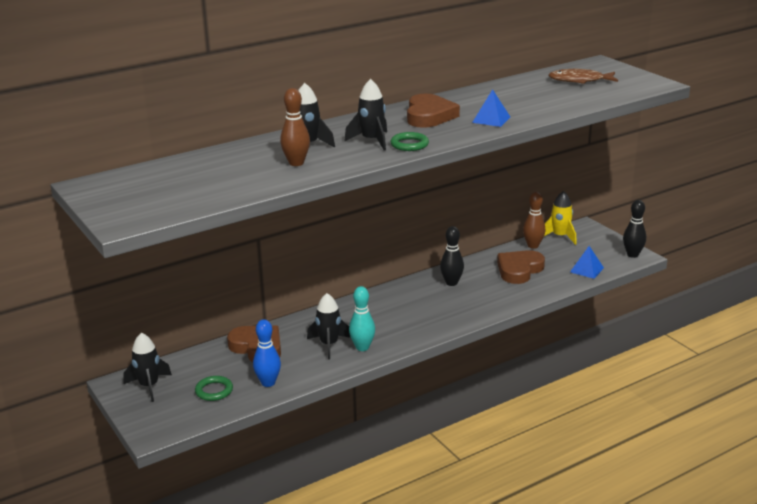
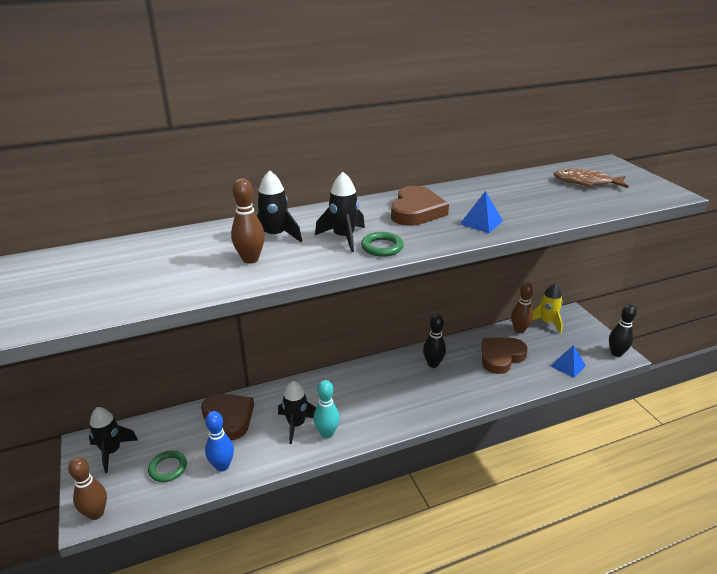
camera: 10 degrees right, 5 degrees up
none -> brown bowling pin [68,457,107,520]

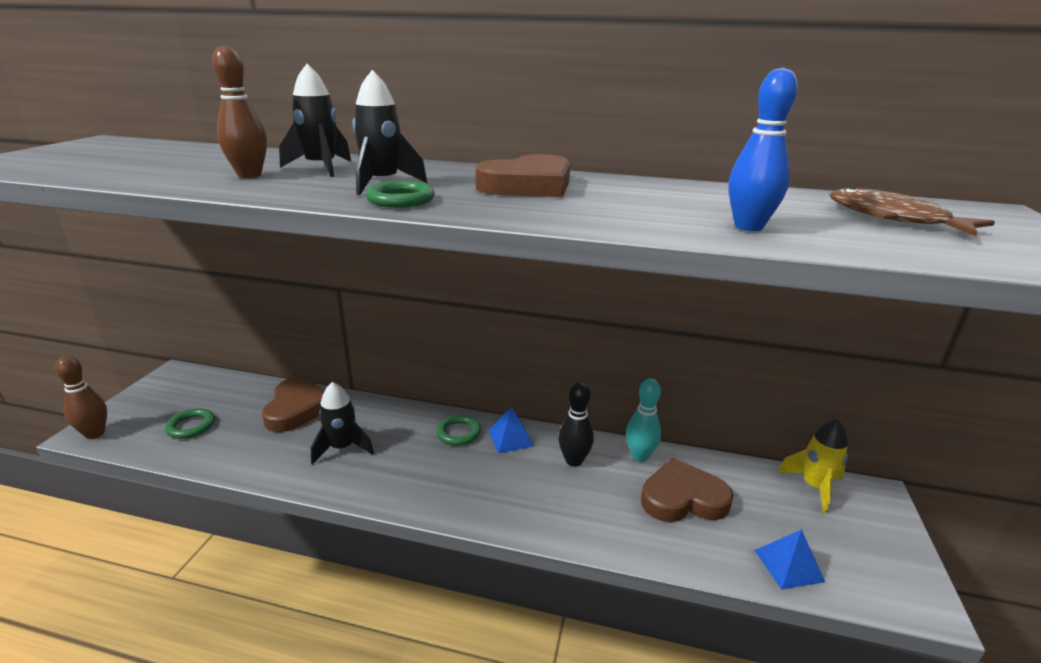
camera: 35 degrees right, 5 degrees down
black rocket [89,407,138,473] -> none
blue bowling pin [205,411,234,472] -> blue bowling pin moved to [729,68,798,231]
turquoise bowling pin [313,380,340,438] -> turquoise bowling pin moved to [626,378,661,462]
blue pyramid [460,191,503,233] -> blue pyramid moved to [488,406,534,453]
brown bowling pin [511,283,534,333] -> none
black bowling pin [609,304,637,357] -> none
none -> green ring [436,415,481,446]

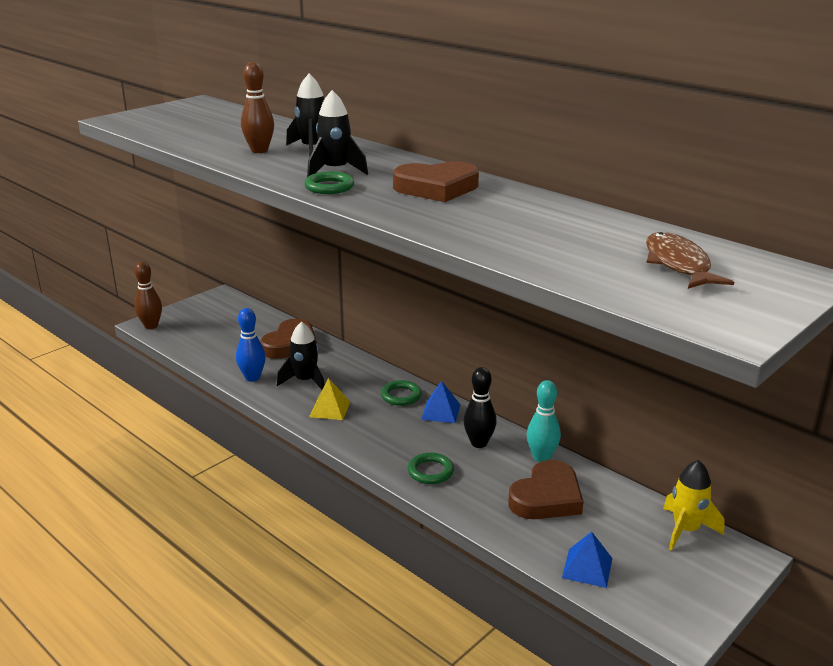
camera: 30 degrees right, 0 degrees up
green ring [165,408,215,439] -> green ring moved to [408,453,454,484]
brown heart [641,458,734,522] -> brown heart turned 105 degrees clockwise [508,460,583,519]
blue bowling pin [729,68,798,231] -> blue bowling pin moved to [236,308,266,382]
none -> yellow pyramid [309,378,350,420]

